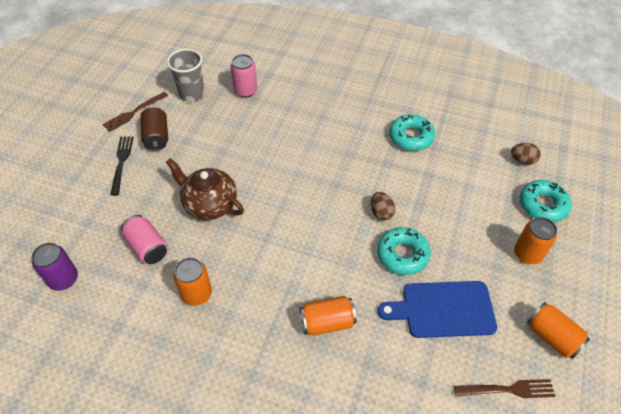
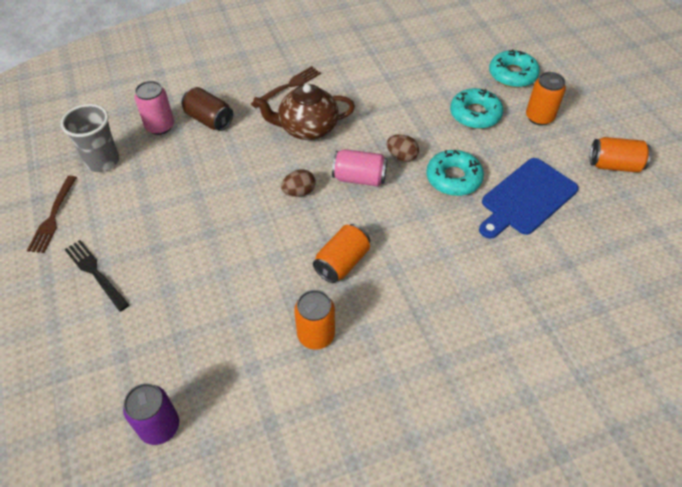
camera: 40 degrees left, 0 degrees up
pink can [121,215,167,264] -> pink can moved to [332,149,388,186]
brown can [140,107,168,151] -> brown can moved to [182,87,233,131]
brown teapot [166,158,244,220] -> brown teapot moved to [253,84,355,140]
orange can [300,296,357,336] -> orange can moved to [313,224,370,283]
turquoise donut [389,114,435,151] -> turquoise donut moved to [450,88,503,129]
brown fork [454,379,555,398] -> brown fork moved to [251,66,321,108]
brown egg [511,143,541,165] -> brown egg moved to [281,169,315,197]

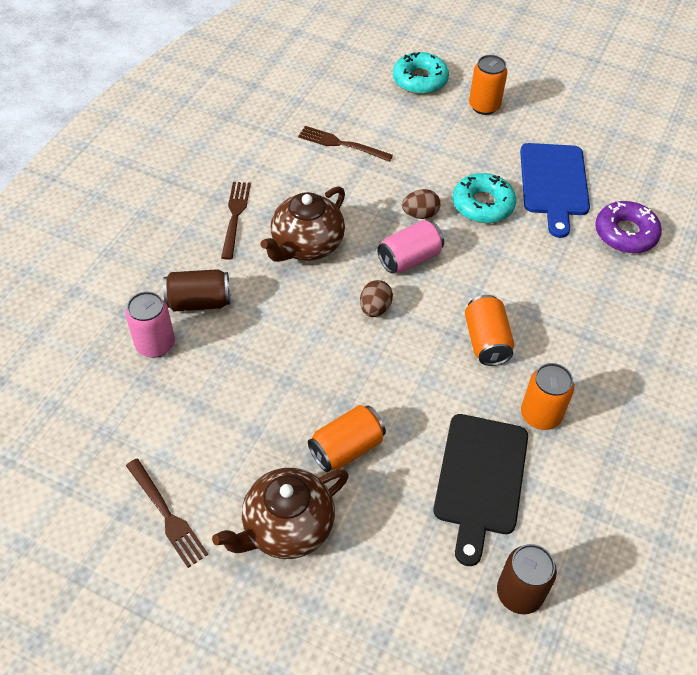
camera: 45 degrees left, 0 degrees up
grey cup [61,104,119,172] -> none
black fork [64,240,129,312] -> brown teapot [212,468,349,559]
purple can [123,383,179,445] -> brown can [497,544,557,614]
turquoise donut [450,88,503,129] -> none
orange can [590,137,651,173] -> orange can moved to [308,405,386,472]
none -> brown fork [298,126,393,162]
none -> black cutting board [433,414,528,566]
none -> purple donut [595,201,662,253]

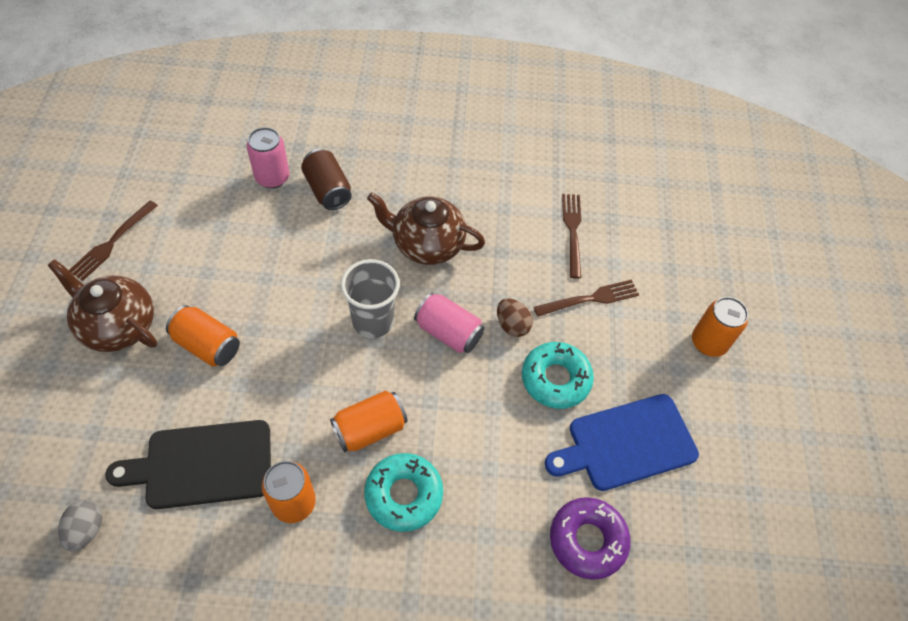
camera: 65 degrees right, 5 degrees up
brown fork [221,182,251,260] -> brown fork moved to [534,279,639,317]
brown egg [360,280,393,317] -> grey cup [341,259,400,338]
turquoise donut [393,52,449,94] -> turquoise donut moved to [364,453,443,532]
brown can [497,544,557,614] -> grey egg [58,500,102,551]

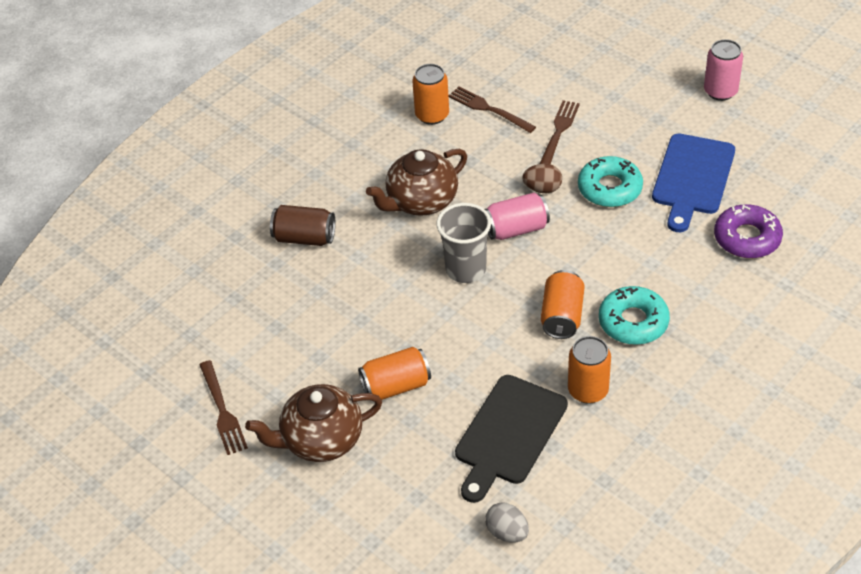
camera: 45 degrees left, 10 degrees down
pink can [247,127,290,188] -> pink can moved to [704,39,743,101]
orange can [692,297,748,357] -> orange can moved to [413,64,449,125]

